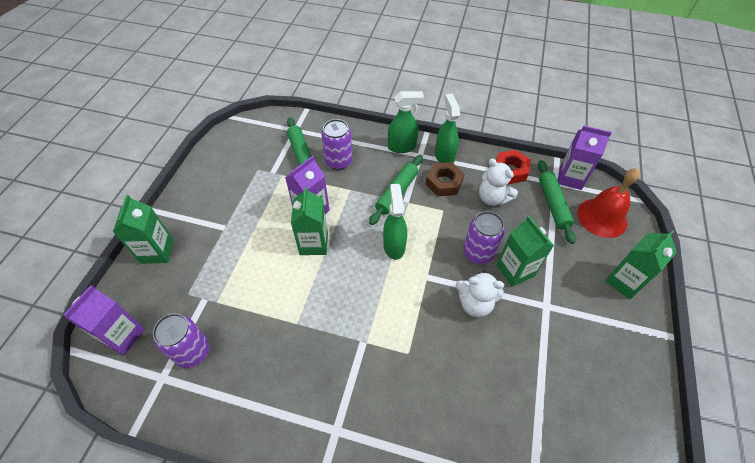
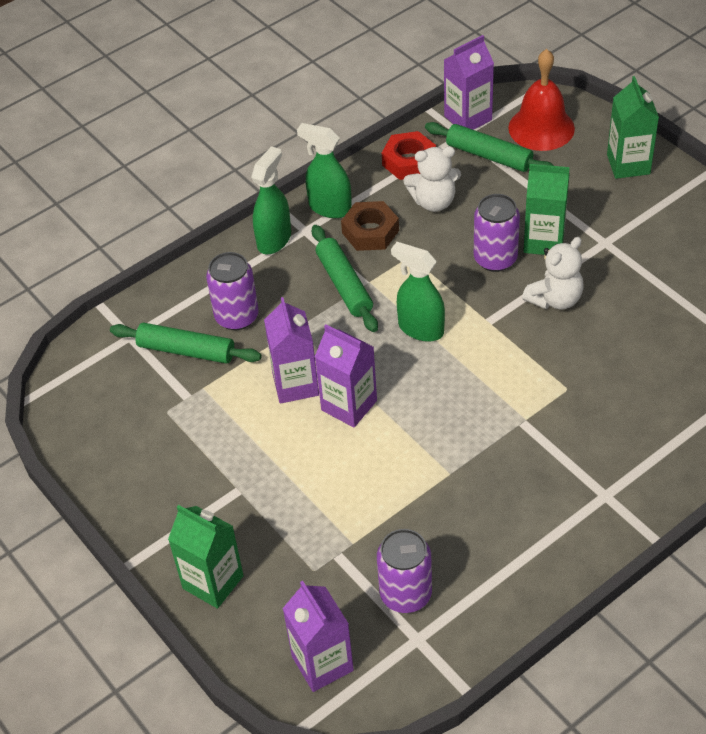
camera: 50 degrees left, 5 degrees down
green carton [291,187,328,255] -> purple carton [315,325,377,428]

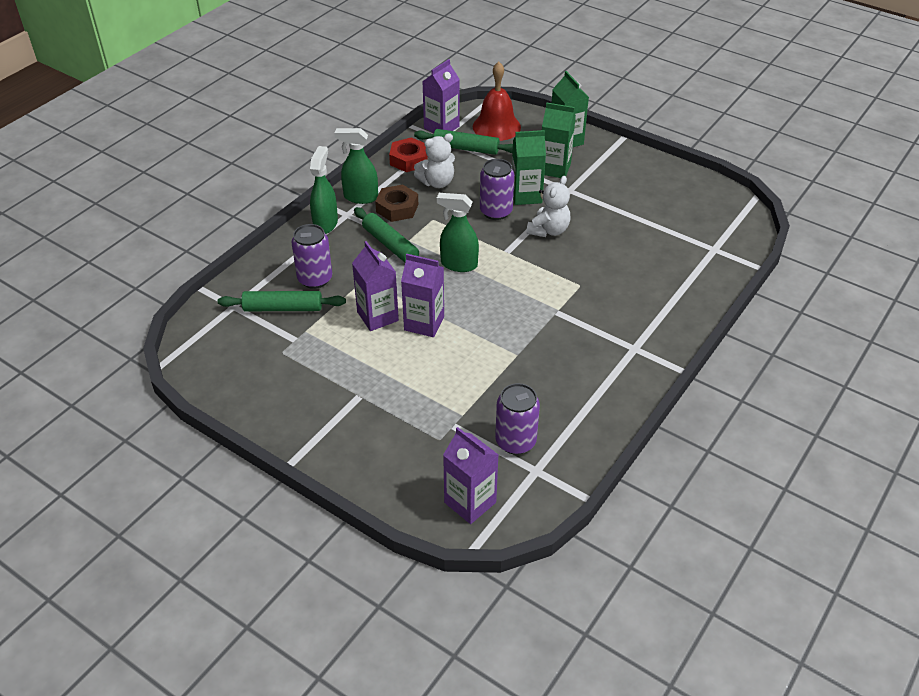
camera: 20 degrees left, 5 degrees down
green carton [168,505,244,609] -> green carton moved to [542,103,576,178]

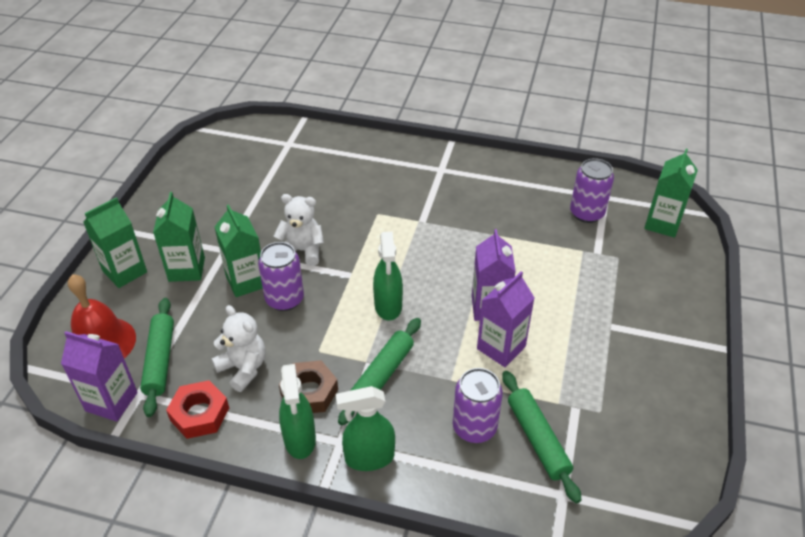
camera: 110 degrees left, 0 degrees up
purple carton [443,427,498,524] -> green carton [644,149,698,238]

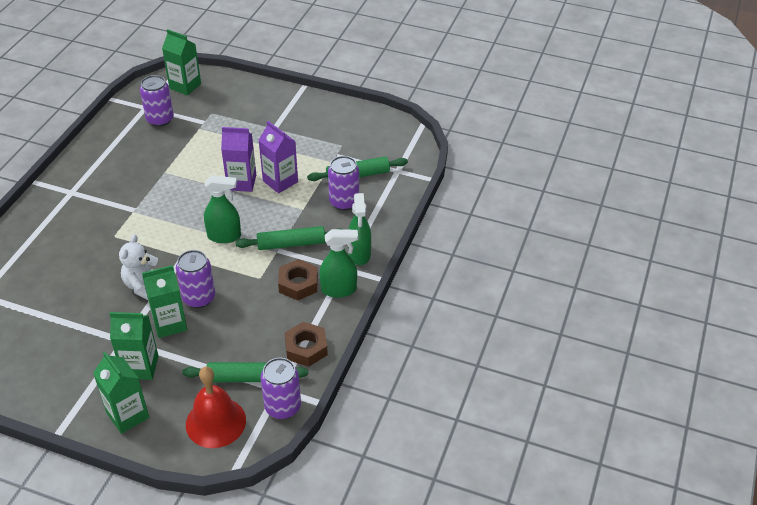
camera: 85 degrees left, 0 degrees up
purple carton [61,331,138,422] -> purple can [261,358,301,419]
red nut [166,380,229,439] -> brown nut [284,322,328,367]
white teddy bear [211,305,266,392] -> none
green rolling pin [338,318,421,425] -> green rolling pin turned 45 degrees counterclockwise [235,226,340,250]

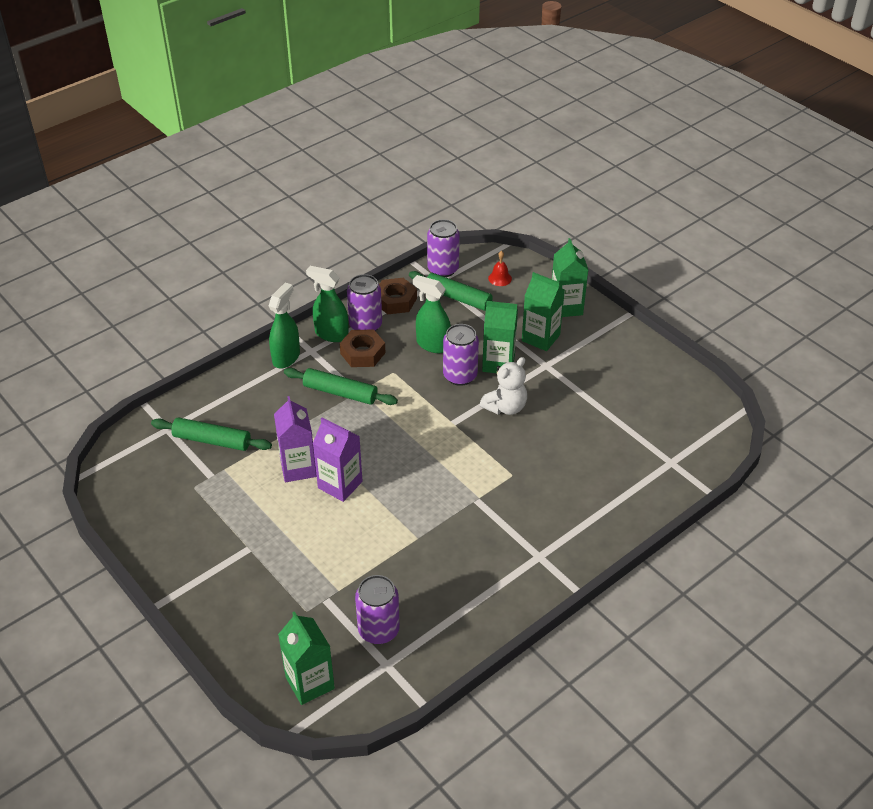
camera: 150 degrees left, 0 degrees up
red bell [186,367,246,448] -> red bell [488,251,512,286], size x0.46
green spray bottle [204,176,241,243] -> green spray bottle moved to [413,275,451,353]
purple can [328,156,359,211] -> purple can moved to [347,274,382,331]

